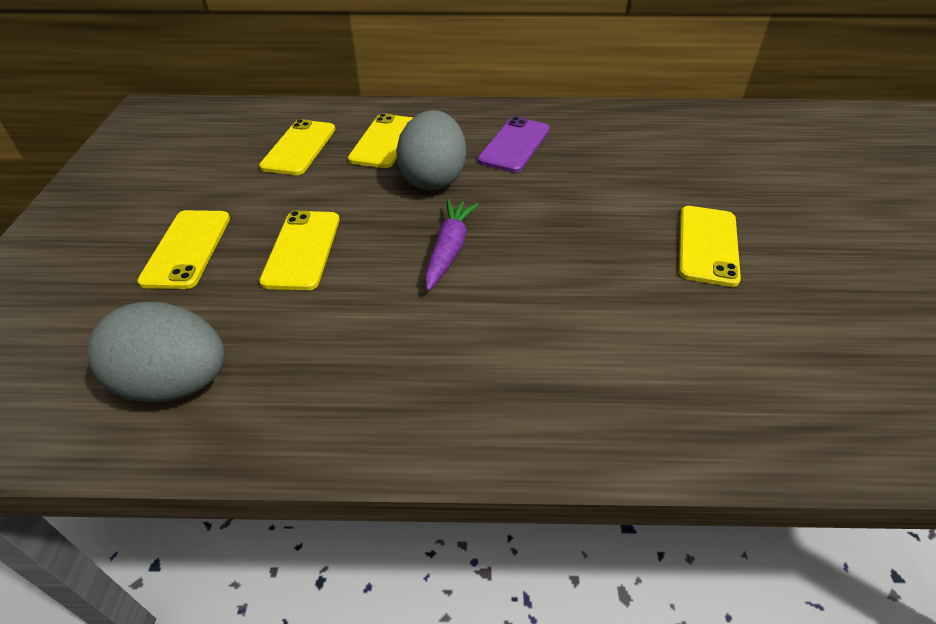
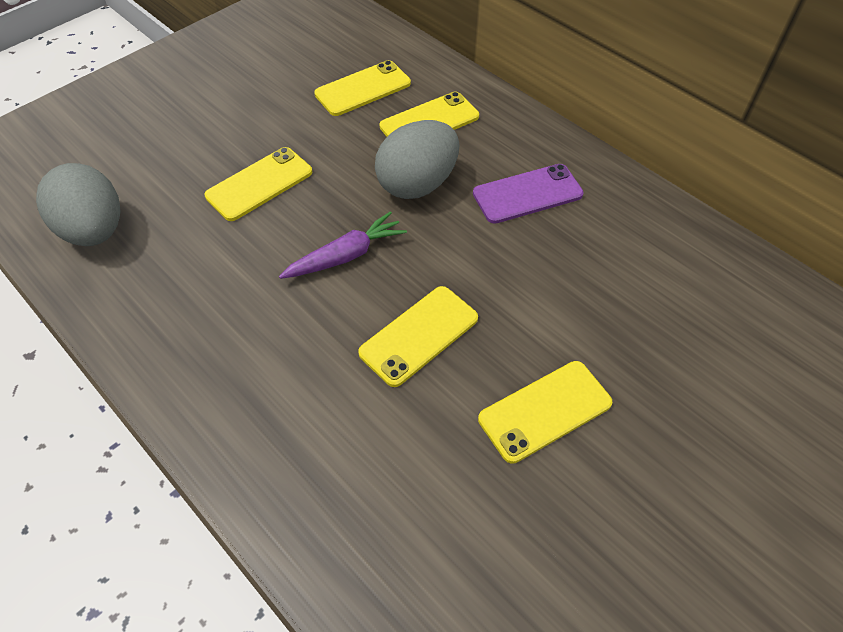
camera: 45 degrees right, 10 degrees up
yellow phone [137,210,230,289] -> yellow phone moved to [358,286,478,387]

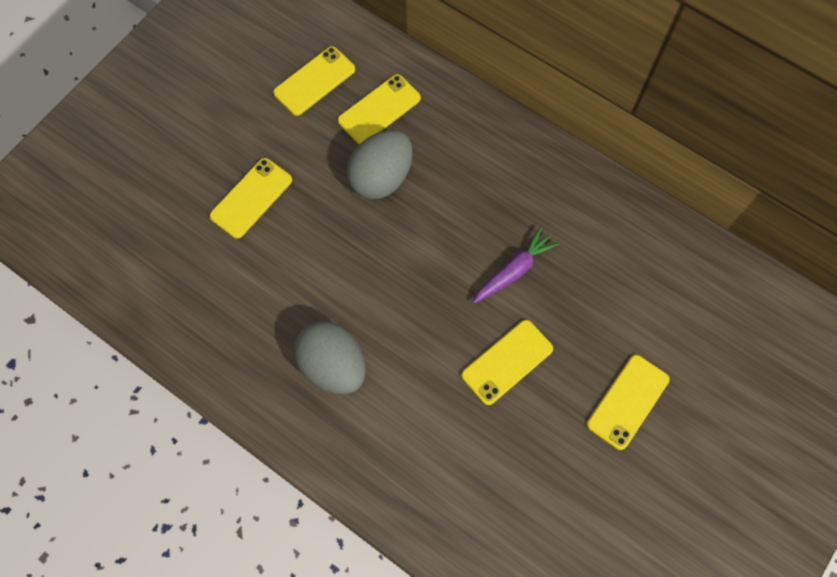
camera: 10 degrees left, 15 degrees up
grey egg [36,163,121,246] -> grey egg moved to [293,321,366,394]
purple carrot [279,211,407,279] -> purple carrot moved to [473,227,559,303]
yellow phone [358,286,478,387] -> yellow phone moved to [587,355,670,450]
purple phone [473,164,584,224] -> none

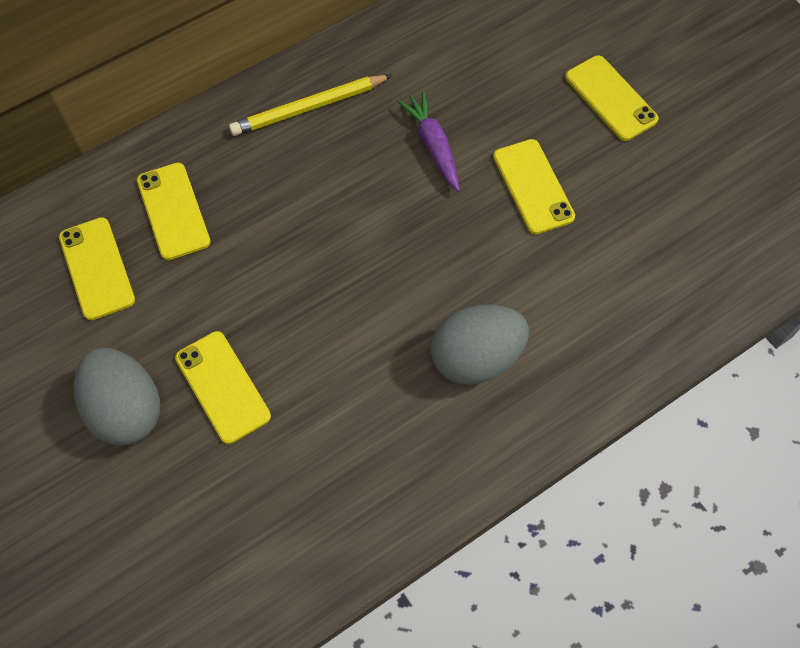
camera: 70 degrees left, 5 degrees down
grey egg [346,130,413,199] -> grey egg moved to [74,348,160,446]
none -> yellow pencil [229,75,392,136]

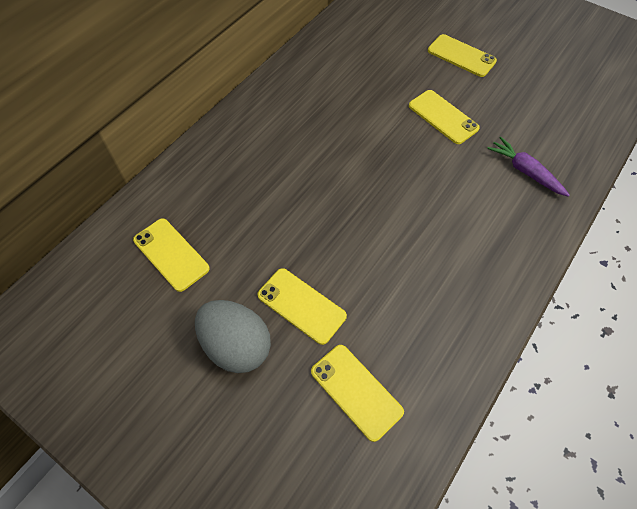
camera: 20 degrees left, 5 degrees down
yellow phone [137,163,211,260] -> yellow phone moved to [311,345,404,442]
yellow pencil [229,75,392,136] -> none
purple carrot [397,91,460,192] -> purple carrot moved to [487,137,570,197]
grey egg [430,304,529,385] -> none

